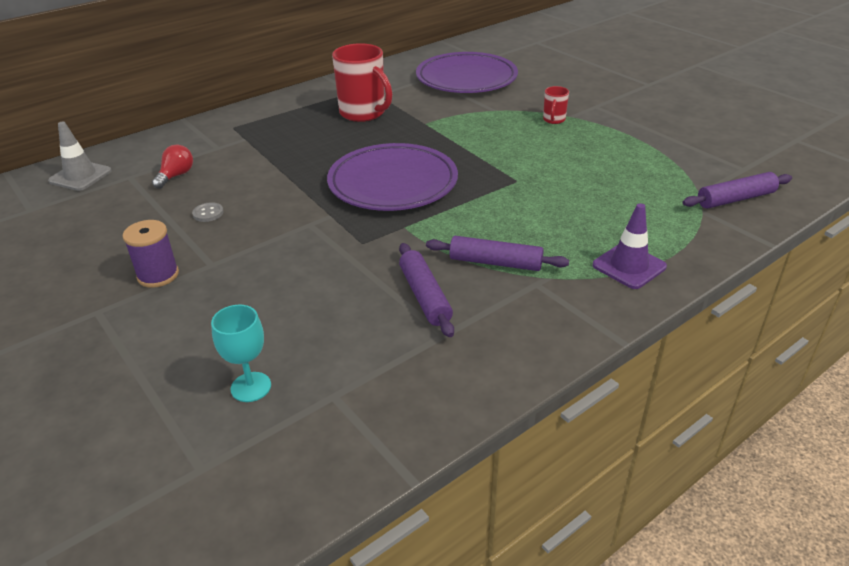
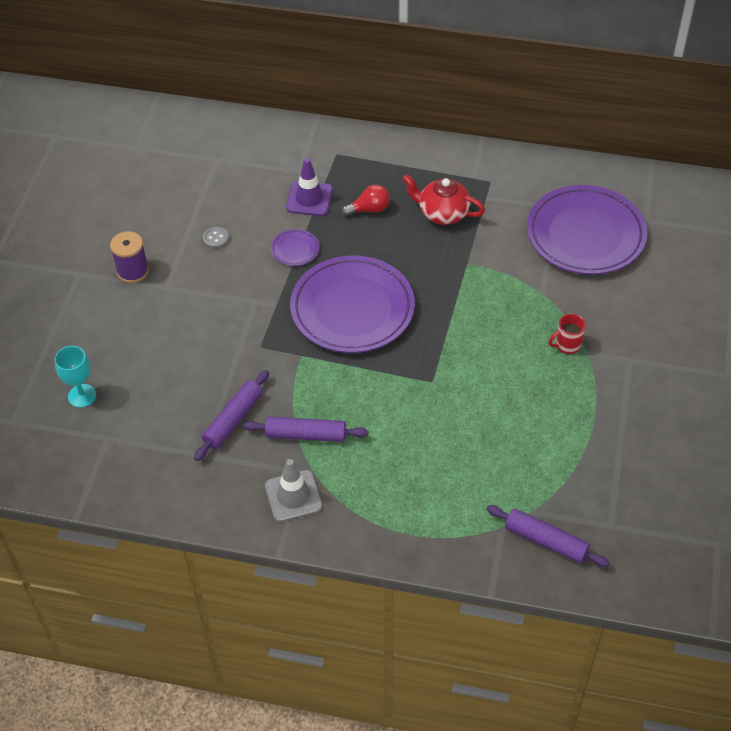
camera: 50 degrees right, 15 degrees up
grey traffic cone [48,122,112,191] -> grey traffic cone moved to [265,459,323,522]
red light bulb [152,145,193,189] -> red light bulb moved to [342,185,389,216]
red mug [332,43,393,122] -> red teapot [403,174,485,225]
purple rolling pin [426,236,569,271] -> purple rolling pin turned 60 degrees counterclockwise [243,416,368,442]
purple traffic cone [592,203,667,289] -> purple traffic cone moved to [286,158,333,216]
none -> purple plate [271,229,319,266]

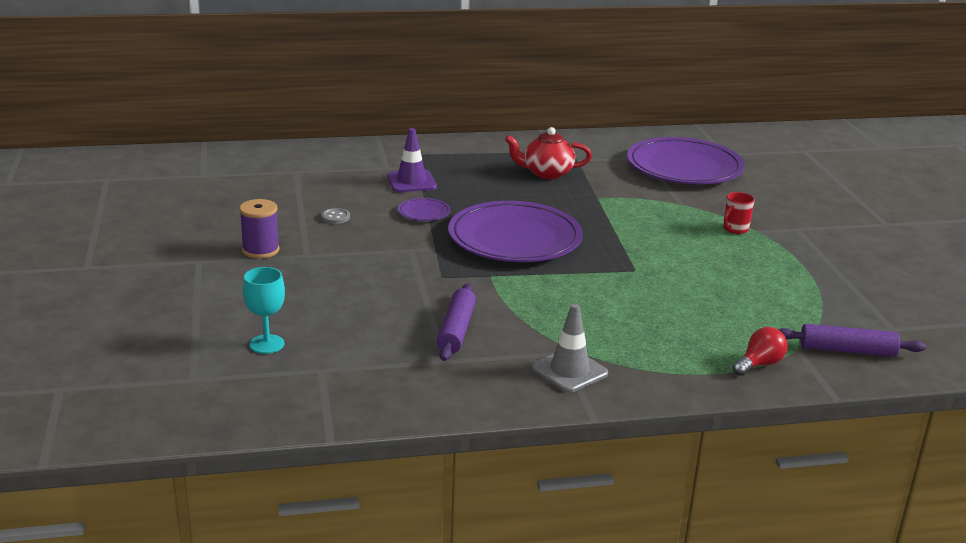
camera: 25 degrees left, 25 degrees down
purple rolling pin [243,416,368,442] -> none
red light bulb [342,185,389,216] -> red light bulb moved to [733,327,788,376]

